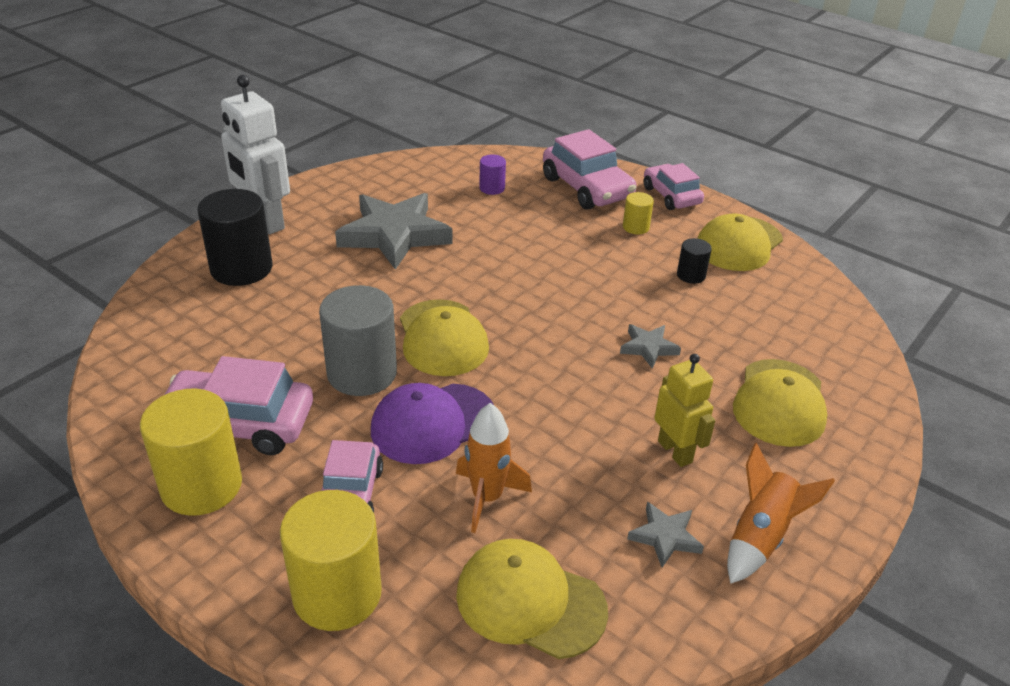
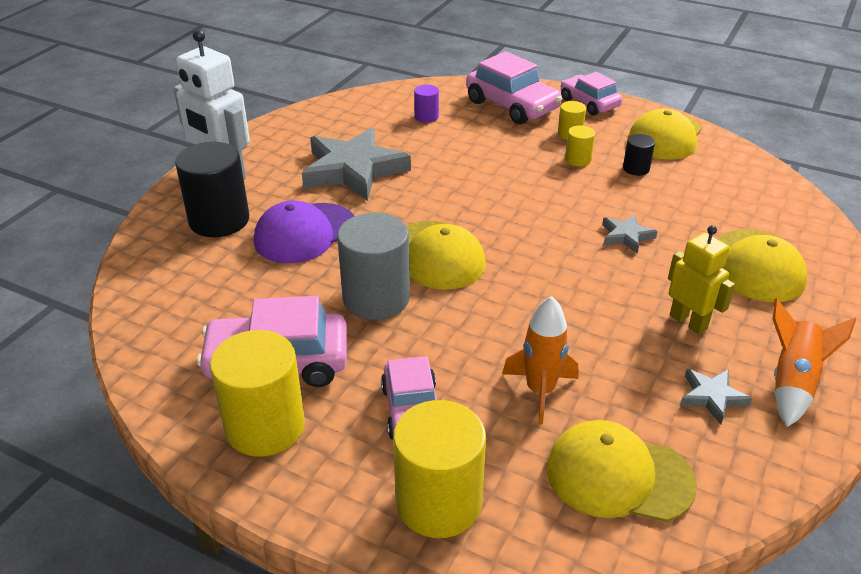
camera: 10 degrees left, 0 degrees up
purple cap [371,383,494,464] -> purple cap moved to [254,200,354,263]
none -> yellow cylinder [565,125,595,166]

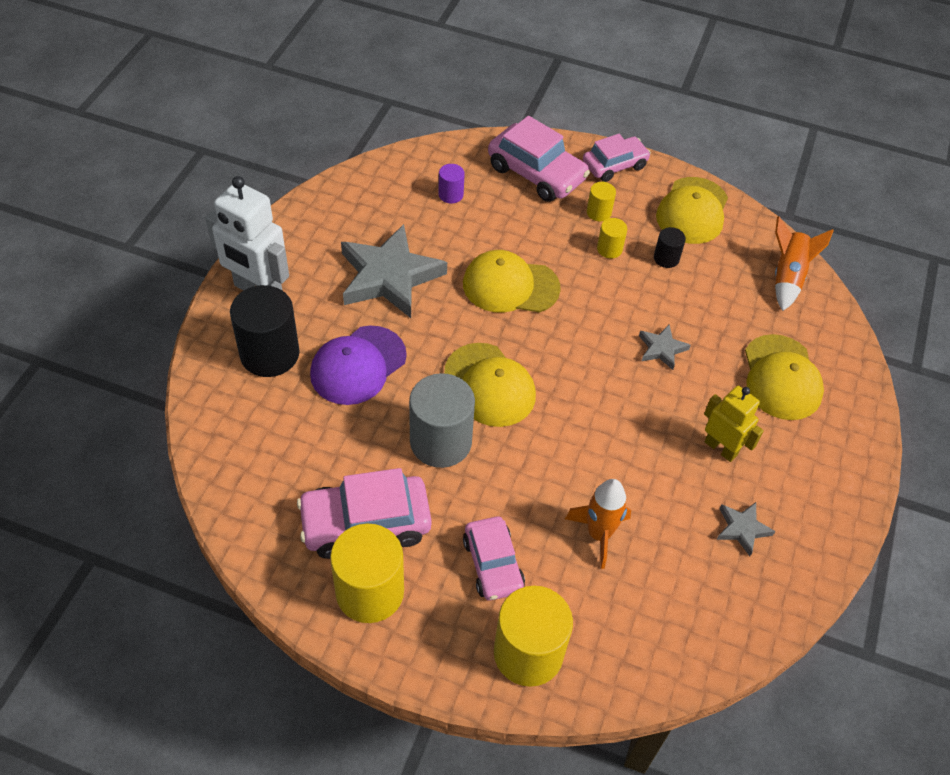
camera: 10 degrees left, 15 degrees up
yellow cap [547,420,697,522] -> yellow cap moved to [463,250,561,313]
pink car [561,72,622,115] -> pink car turned 105 degrees clockwise [583,134,651,182]
orange rocket [772,298,856,427] -> orange rocket moved to [775,216,834,311]

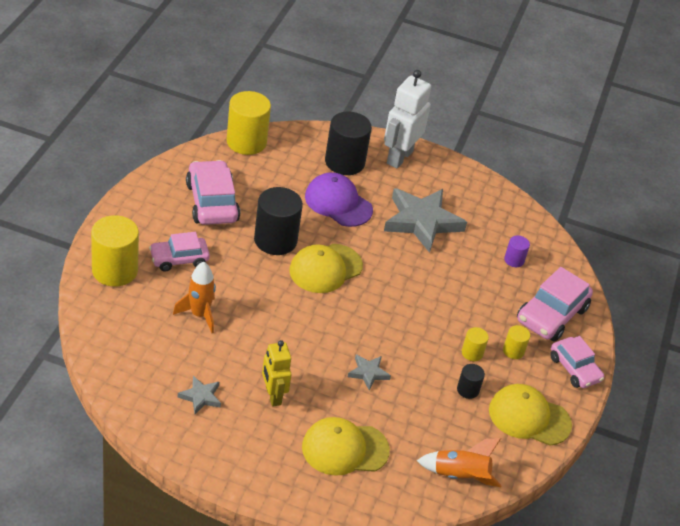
camera: 85 degrees right, 10 degrees down
yellow cylinder [330,524,404,623] -> yellow cylinder moved to [227,91,271,155]
grey cylinder [409,373,475,468] -> black cylinder [254,187,303,255]
yellow cap [463,250,561,313] -> none
yellow robot [704,386,764,462] -> yellow robot turned 120 degrees clockwise [262,340,292,407]

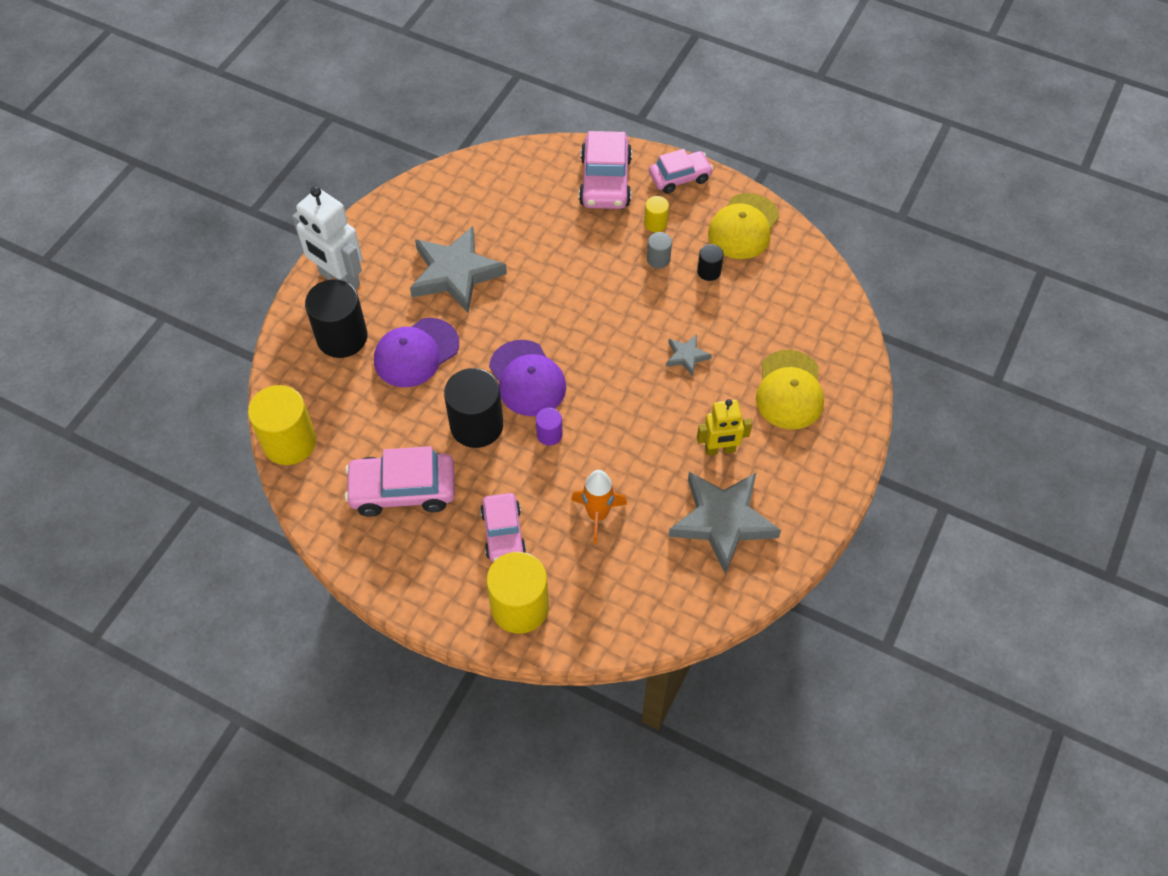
camera: 75 degrees left, 15 degrees up
grey star [178,376,221,414] -> grey star [668,472,781,574], size x2.18
yellow cap [289,244,363,293] -> purple cap [489,340,566,416]
orange rocket [417,438,502,487] -> none
yellow cylinder [462,327,489,361] -> grey cylinder [647,232,672,269]
purple cylinder [504,236,530,267] -> purple cylinder moved to [536,408,563,446]
pink car [517,267,593,342] -> pink car turned 45 degrees clockwise [579,131,632,209]

